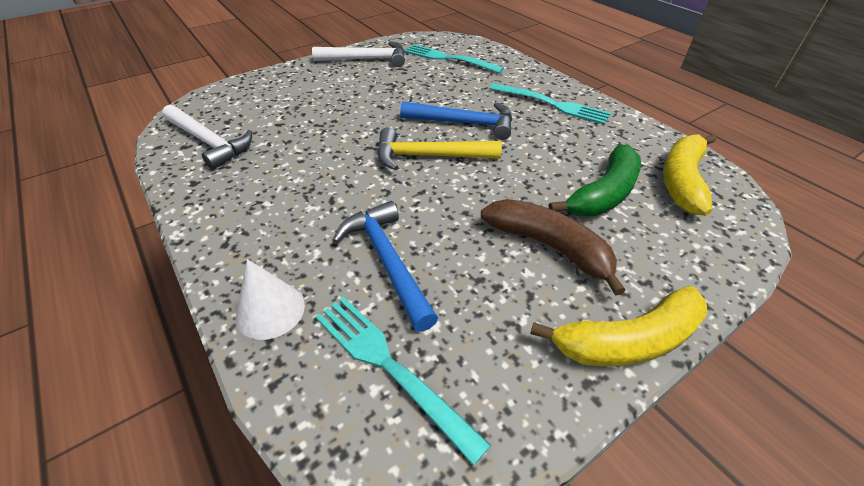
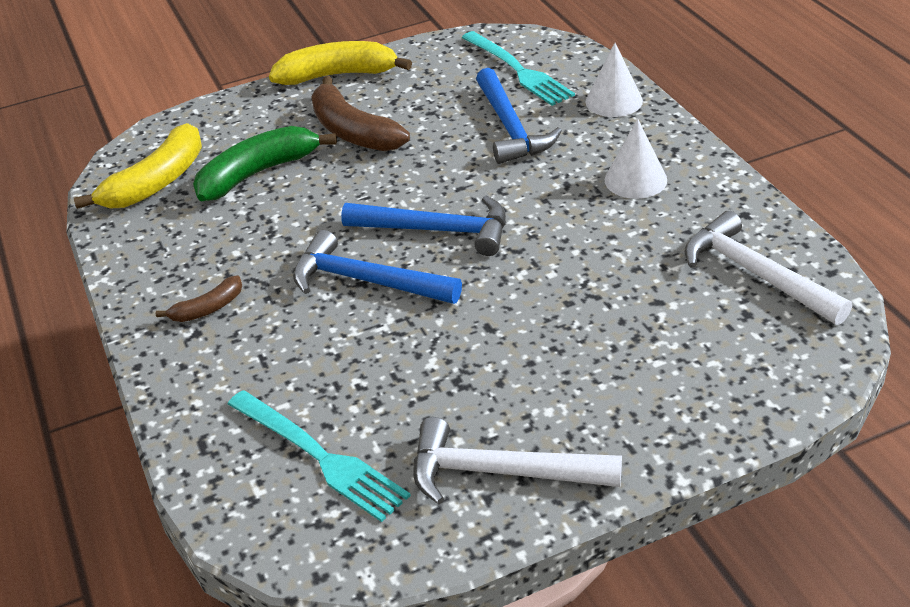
camera: 165 degrees left, 5 degrees down
yellow hammer [378,127,502,170] -> blue hammer [341,196,506,256]
turquoise fork [489,83,611,124] -> brown banana [156,275,242,322]
none -> white cone [605,119,667,199]

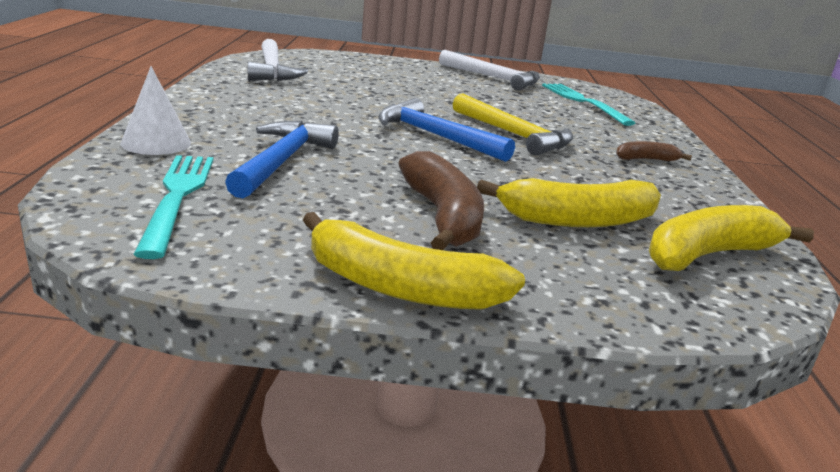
camera: 160 degrees left, 15 degrees down
green banana [193,126,337,201] -> yellow banana [477,178,661,227]
blue hammer [293,230,462,304] -> yellow hammer [453,93,573,156]
white cone [605,119,667,199] -> none

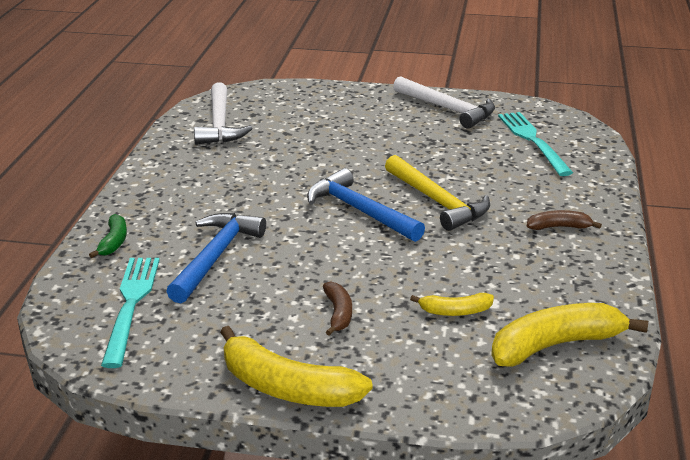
camera: 10 degrees right, 5 degrees up
white cone [120,66,191,155] -> green banana [89,214,127,258]
brown banana [398,151,484,250] -> brown banana [323,281,352,336], size x0.52
yellow banana [477,178,661,227] -> yellow banana [410,293,494,316], size x0.52

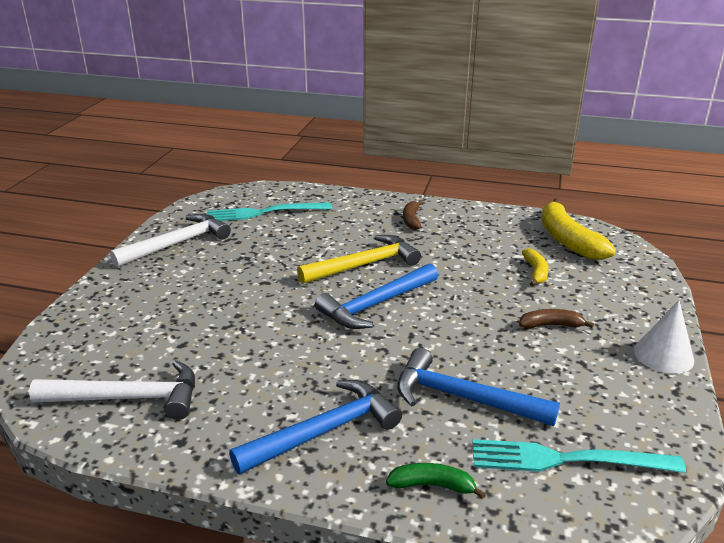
camera: 85 degrees left, 0 degrees up
yellow banana [220,326,373,407] -> white cone [634,300,694,374]
none -> blue hammer [229,380,402,474]

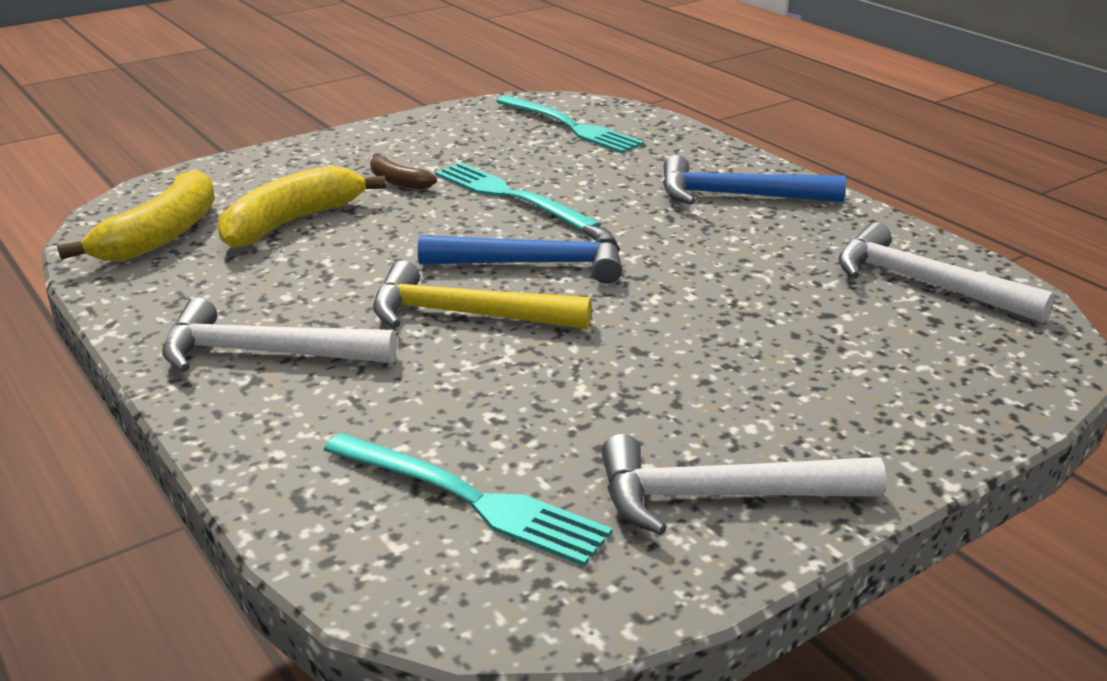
camera: 140 degrees left, 0 degrees up
green banana [386,463,486,499] -> none
blue hammer [397,348,560,426] -> none
brown banana [403,200,423,230] -> white hammer [162,298,397,372]
yellow banana [522,248,549,286] -> yellow banana [217,166,386,248], size x1.93
white cone [634,300,694,374] -> none
none -> turquoise fork [435,162,601,231]

